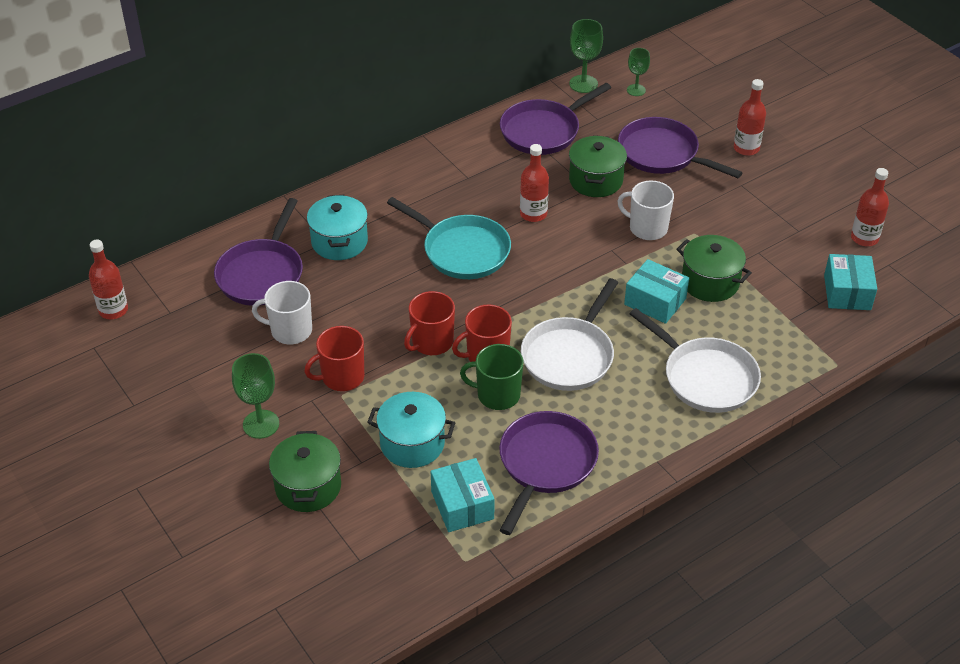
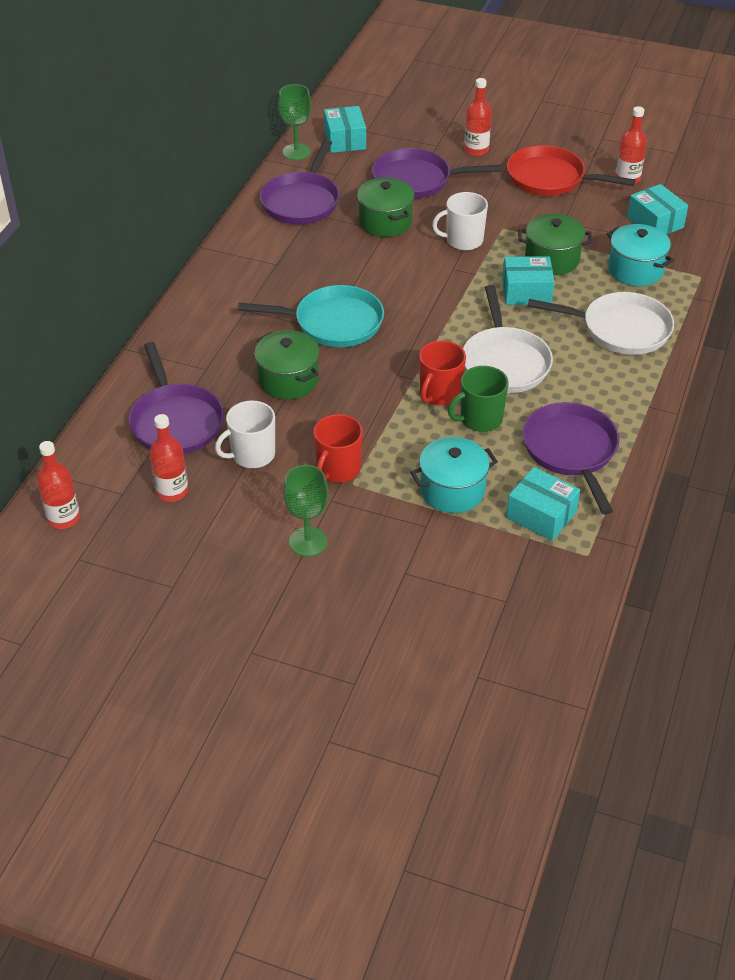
camera: 35 degrees left, 0 degrees up
green pot [269,431,341,512] -> green pot moved to [254,330,320,399]
turquoise pot [307,195,368,260] -> turquoise pot moved to [607,224,674,286]
red mug [404,291,455,355] -> none
red bottle [520,144,549,222] -> red bottle moved to [150,414,188,502]
green goblet [627,48,650,96] -> turquoise box [324,106,366,153]
none -> red pan [507,145,636,196]

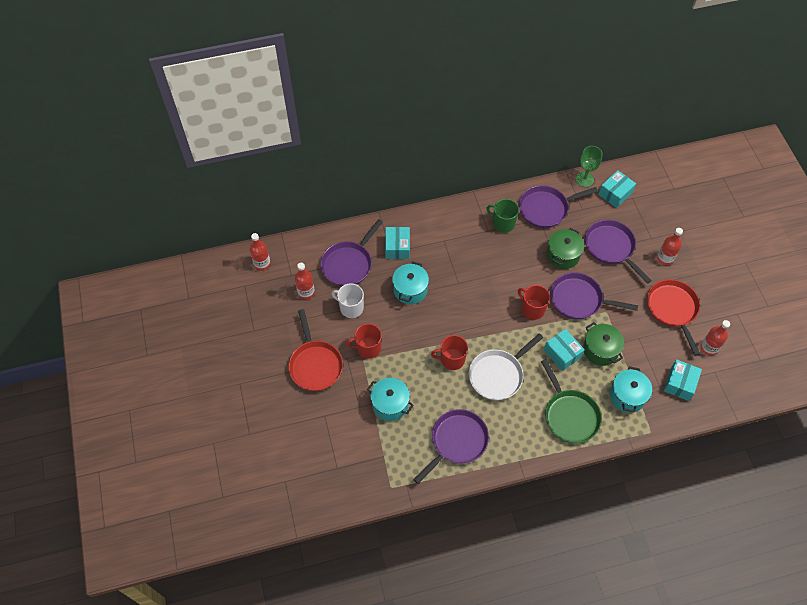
camera: 55 degrees right, 15 degrees up
turquoise pan [238,285,384,347] -> none
green pot [254,330,320,399] -> turquoise pot [392,261,429,304]
green goblet [283,465,328,557] -> red pan [288,309,343,391]
white mug [432,192,488,250] -> purple pan [550,272,638,319]
green mug [448,366,509,432] -> green mug moved to [487,199,519,233]
turquoise box [506,467,580,541] -> turquoise box moved to [385,227,410,259]
white pan [528,292,674,355] -> green pan [541,359,602,443]
none -> red mug [518,285,550,320]

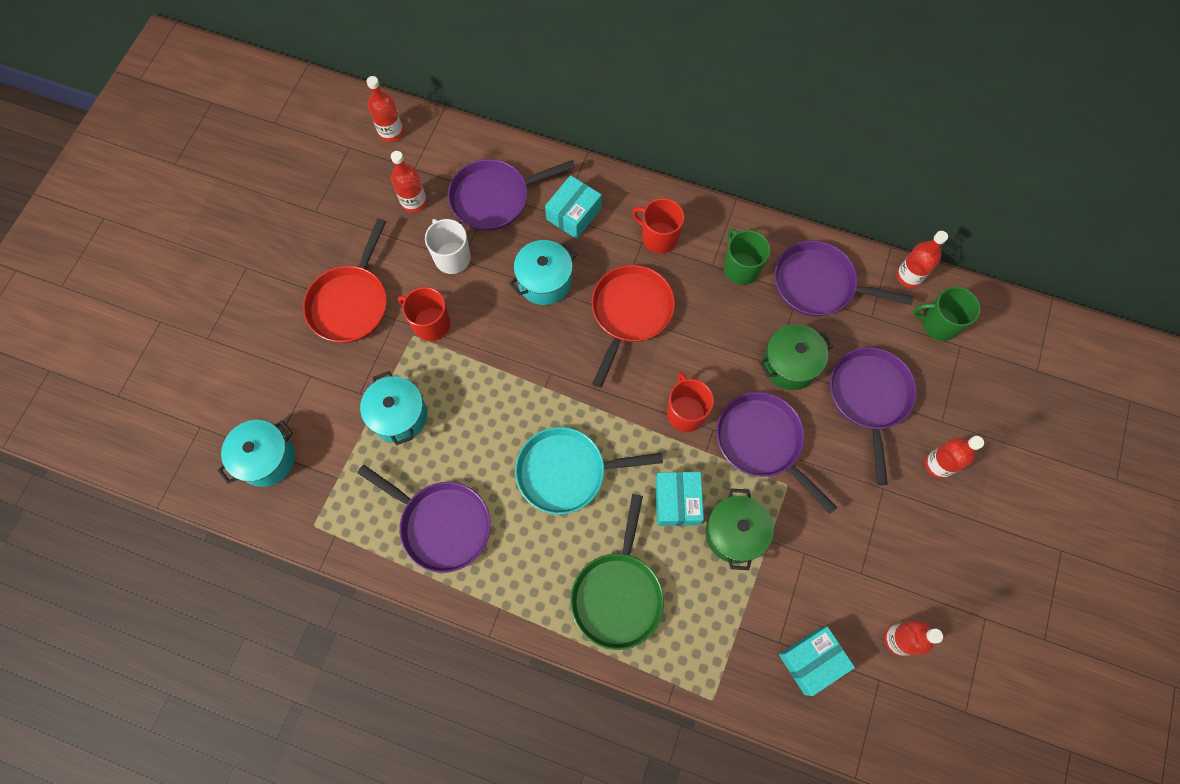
camera: 35 degrees right, 10 degrees up
purple pan [413,409,489,484] -> purple pan turned 45 degrees clockwise [357,465,491,573]
red mug [431,335,468,370] -> red mug moved to [632,198,684,253]
white pan [469,333,544,400] -> turquoise pan [515,427,663,514]
green goblet [576,146,602,187] -> red bottle [896,231,948,288]
turquoise box [598,170,636,208] -> green mug [913,287,981,341]
turquoise pot [610,366,652,413] -> turquoise pot moved to [218,420,295,487]
red pan [647,279,700,356] -> red pan moved to [591,265,675,388]

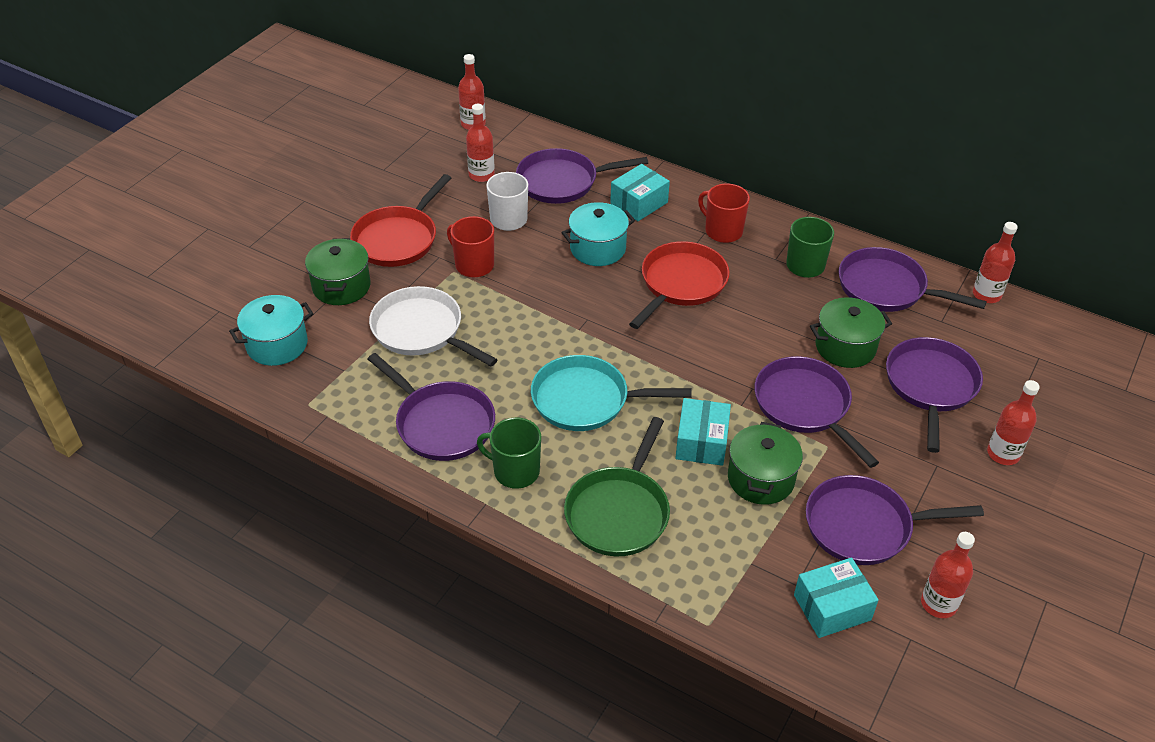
camera: 10 degrees right, 25 degrees down
turquoise pot [360,371,427,445] -> white pan [369,286,497,366]
red mug [667,372,714,432] -> none
green mug [913,287,981,341] -> green mug moved to [477,417,541,489]
none -> green pot [305,238,371,305]
none -> purple pan [806,475,984,565]

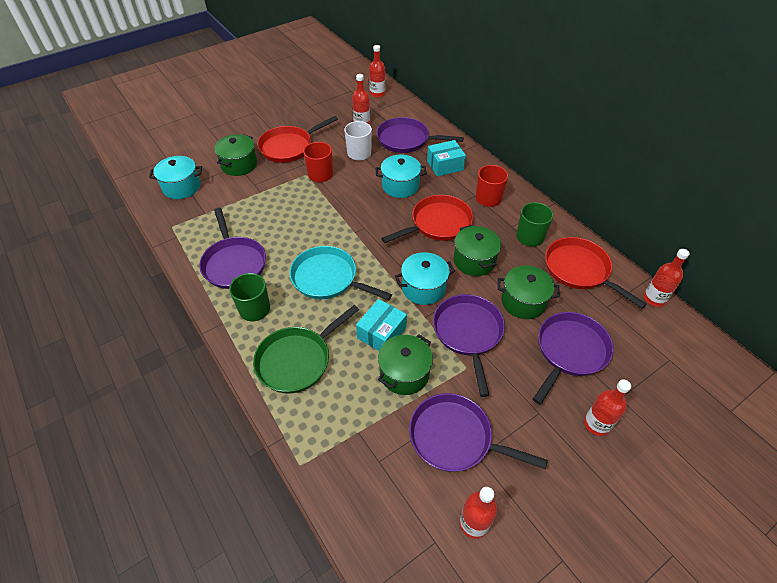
camera: 25 degrees right, 5 degrees up
white pan [369,286,497,366] -> none
turquoise box [794,557,879,638] -> none
purple pan [839,247,987,312] -> red pan [545,237,647,309]
none -> turquoise pot [395,252,455,305]
none -> green pot [454,225,501,276]

